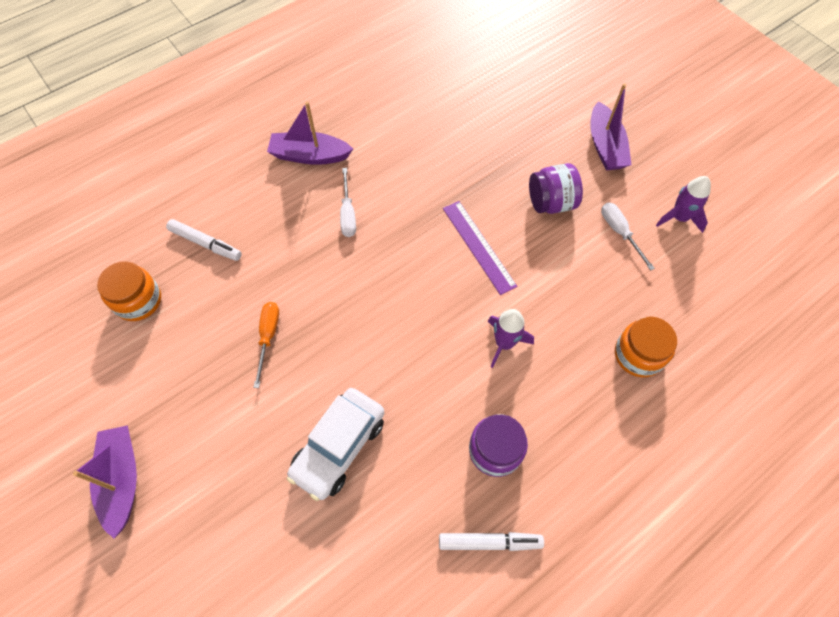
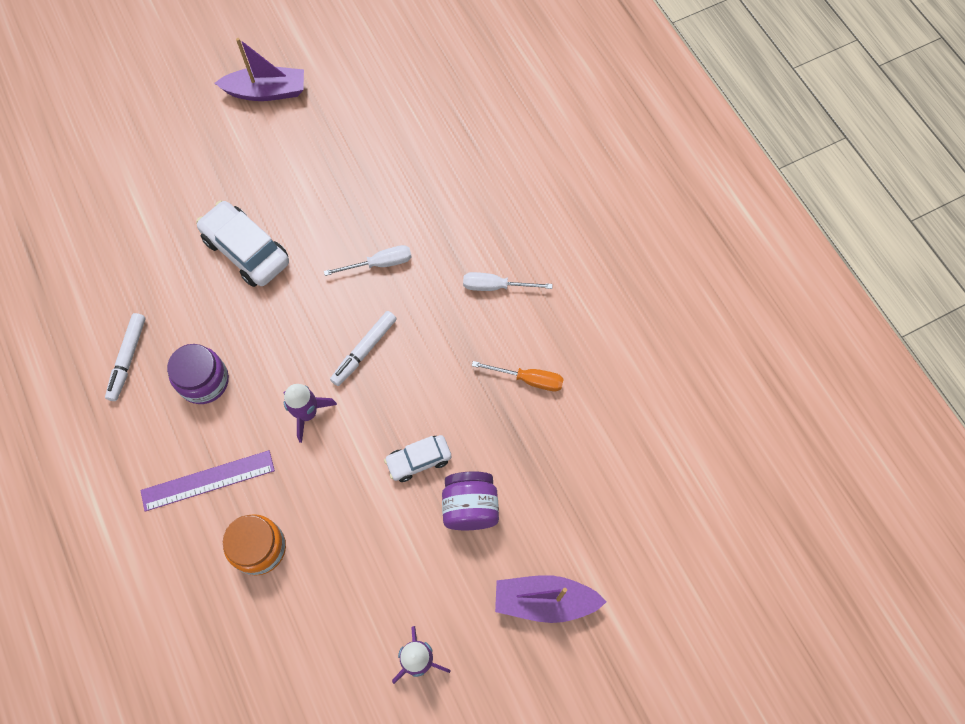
camera: 100 degrees right, 5 degrees up
orange jar [97,261,161,321] -> none
white marker [166,219,242,261] -> white marker moved to [330,311,397,386]
orange screwdriver [253,302,279,388] -> orange screwdriver moved to [472,361,564,391]
purple boat [267,102,353,165] -> none
purple ruler [443,201,517,295] -> purple ruler moved to [140,450,275,512]
white screwdriver [601,203,655,271] -> white screwdriver moved to [324,245,412,276]
none -> white car [384,435,451,482]

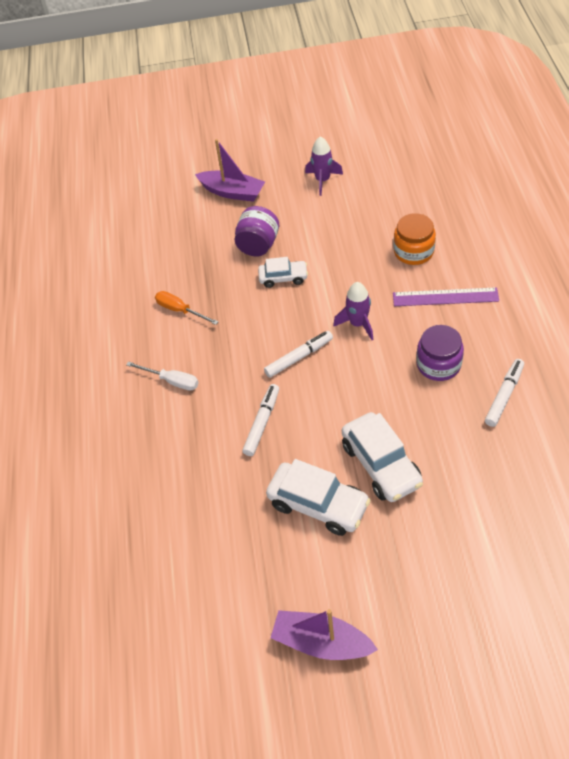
camera: 155 degrees left, 15 degrees down
white screwdriver [324,245,412,276] -> white marker [242,384,279,456]
none -> white car [266,459,371,536]

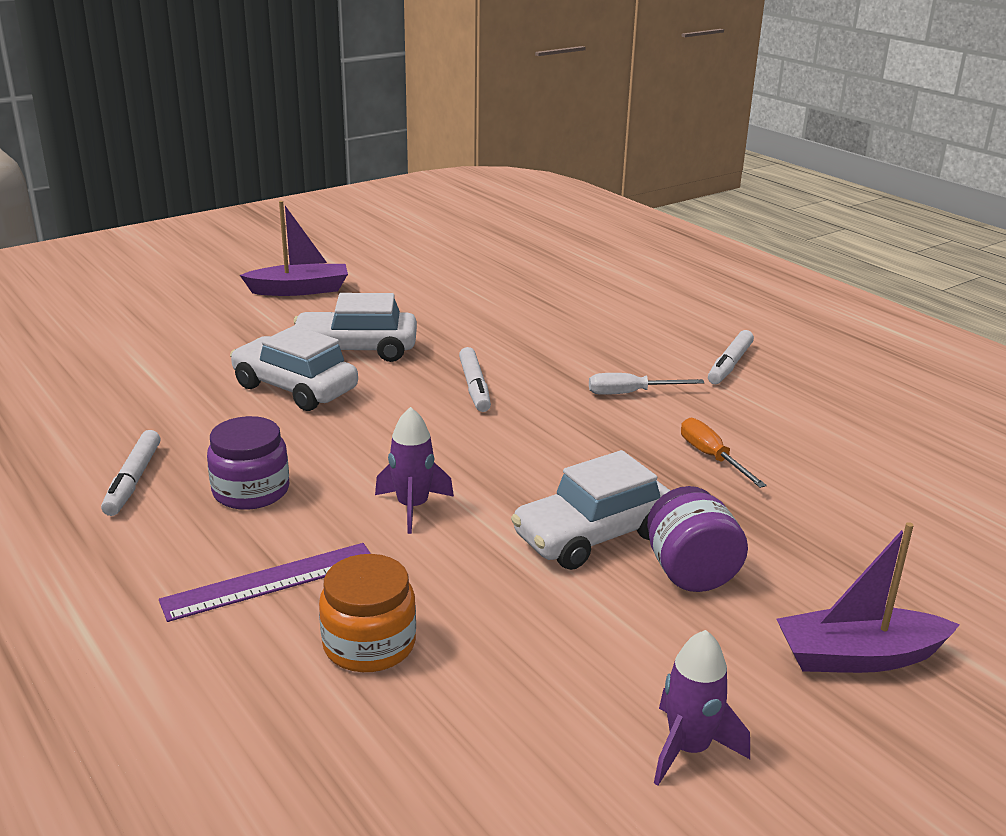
camera: 145 degrees right, 25 degrees down
orange screwdriver [155,291,218,325] -> orange screwdriver turned 120 degrees counterclockwise [681,418,767,488]
white car [258,257,308,288] -> white car [511,450,671,570], size x1.68
white marker [264,331,333,378] -> white marker moved to [708,330,754,384]

